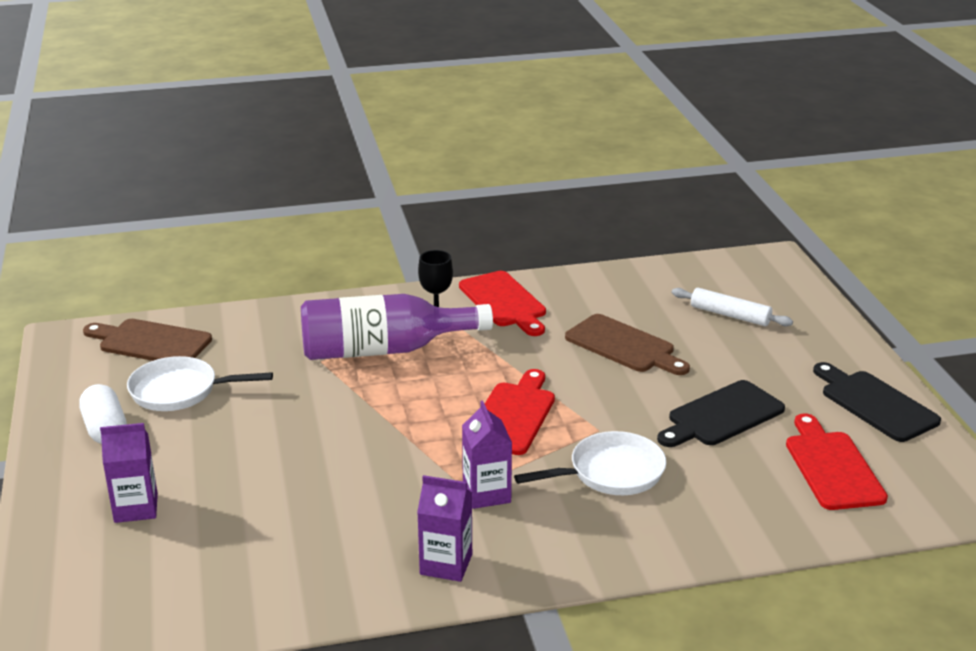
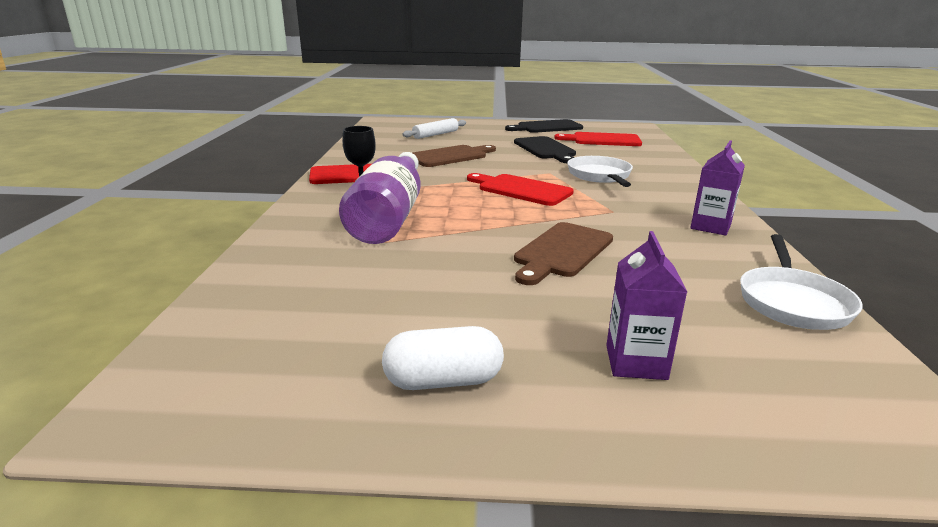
camera: 75 degrees left, 5 degrees down
brown cutting board [83,319,212,361] -> brown cutting board moved to [514,222,613,285]
white pan [127,356,273,411] -> white pan moved to [740,234,863,330]
purple carton [462,401,512,509] -> none

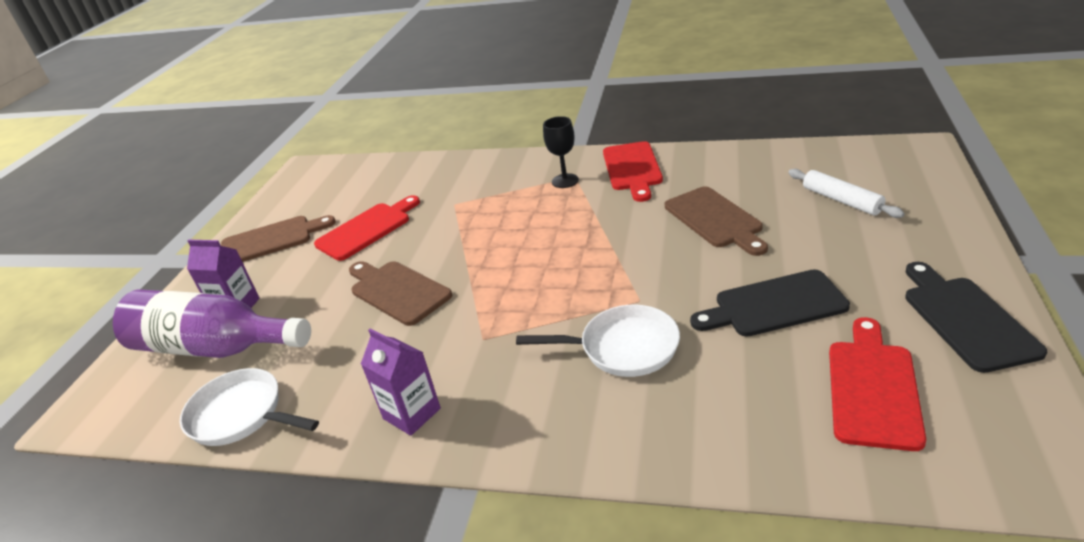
camera: 105 degrees right, 10 degrees up
purple bottle [339,152,421,244] -> purple bottle moved to [113,290,311,358]
white capsule [382,326,504,390] -> brown cutting board [221,215,336,262]
red cutting board [467,173,574,206] -> red cutting board moved to [314,195,420,261]

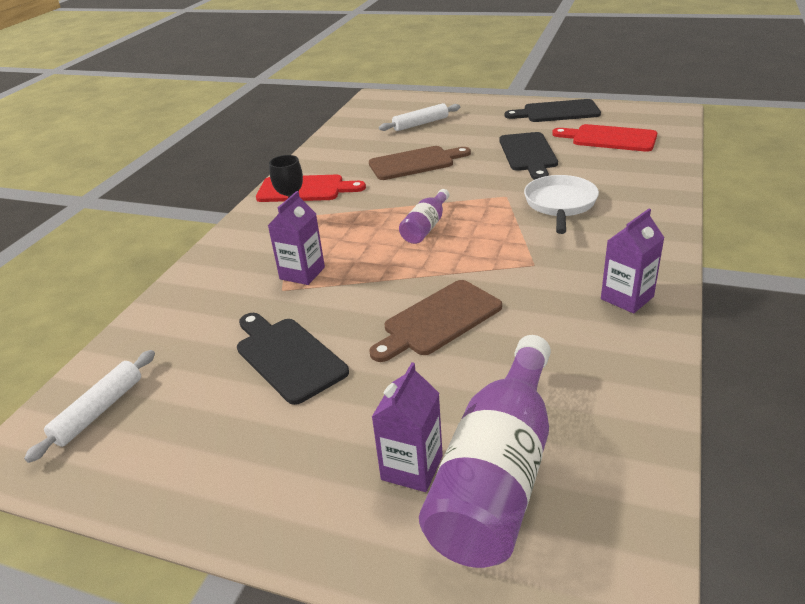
camera: 85 degrees left, 0 degrees up
white pan [180,368,319,446] -> none
brown cutting board [221,215,336,262] -> none
red cutting board [314,195,420,261] -> black cutting board [237,313,349,405]
none -> white rolling pin [24,350,155,463]
none -> purple carton [268,191,325,285]
none -> purple bottle [399,189,449,244]

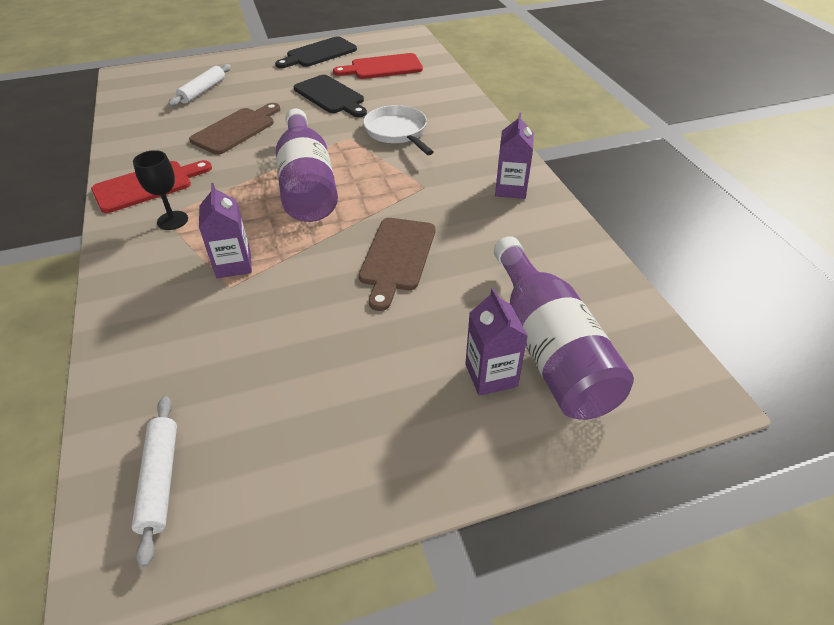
camera: 40 degrees left, 10 degrees up
black cutting board [237,313,349,405] -> none
purple bottle [399,189,449,244] -> purple bottle [276,108,338,222], size x1.98

